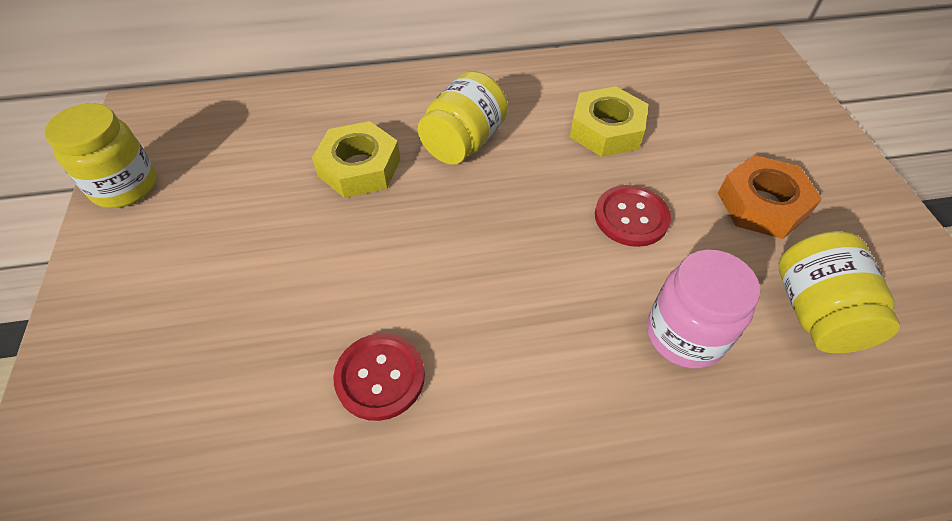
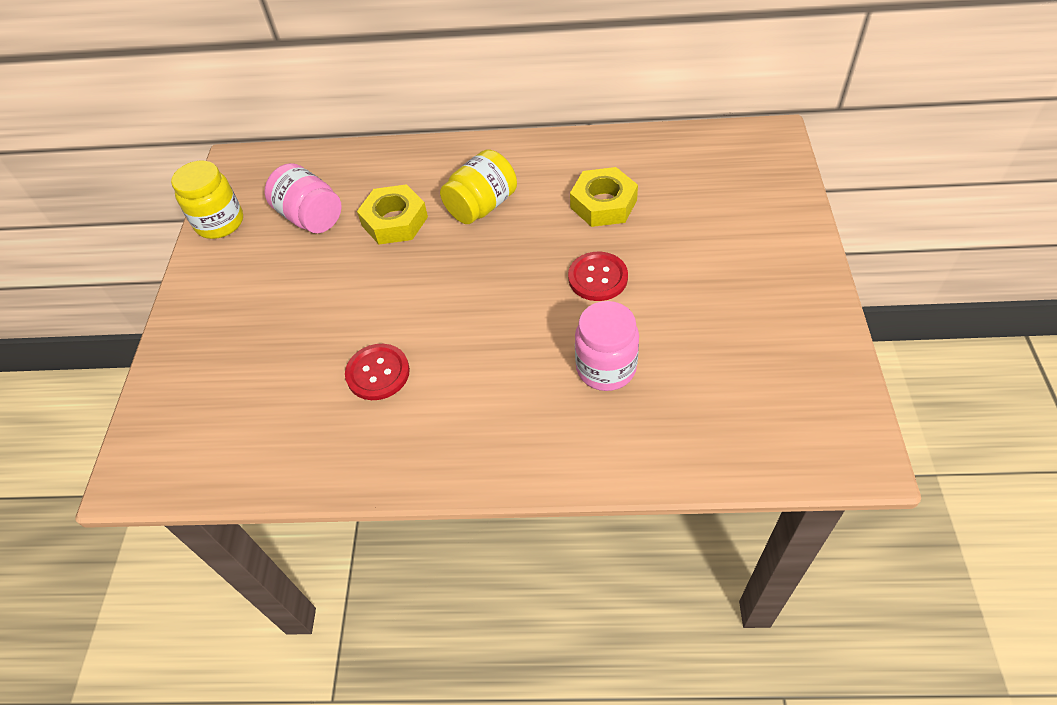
camera: 15 degrees right, 0 degrees up
orange nut [718,155,822,239] -> none
yellow jar [778,231,900,353] -> none
none -> pink jar [265,163,342,233]

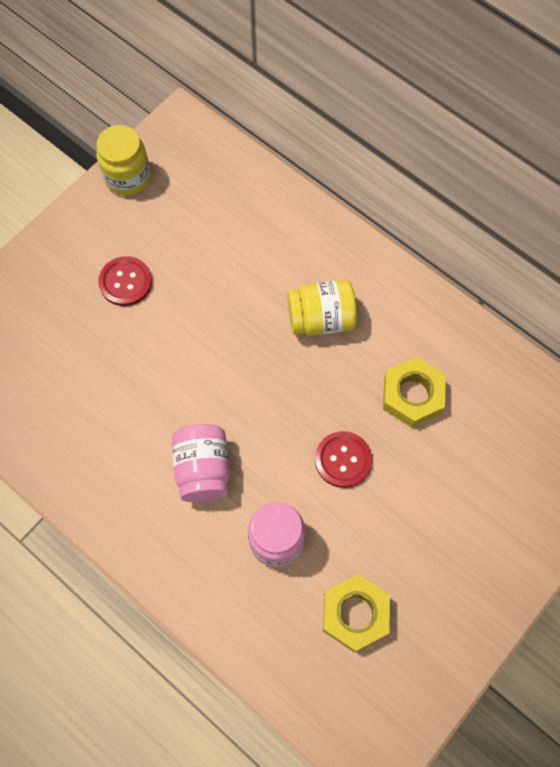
camera: 35 degrees right, 15 degrees up
pink jar [265,163,342,233] -> pink jar moved to [171,424,230,502]
red button [345,344,410,400] -> red button moved to [98,256,152,306]
yellow nut [357,184,428,244] -> yellow nut moved to [323,574,390,653]

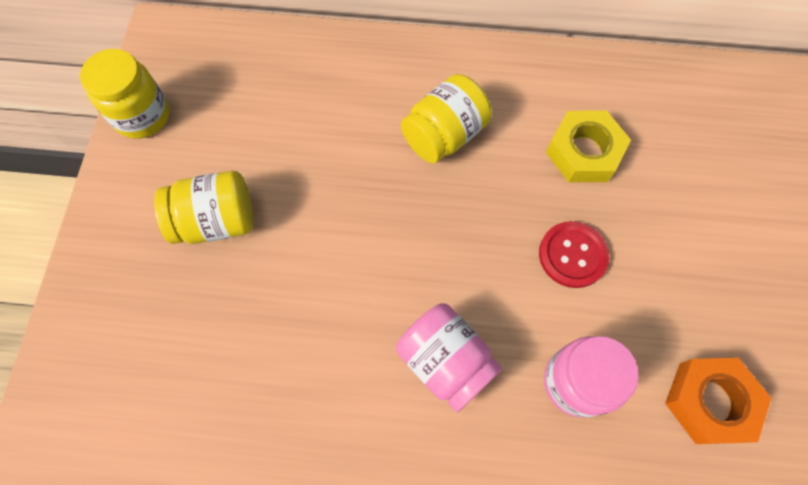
camera: 35 degrees left, 0 degrees up
red button [98,256,152,306] -> yellow jar [154,171,253,244]
yellow nut [323,574,390,653] -> orange nut [665,358,771,444]

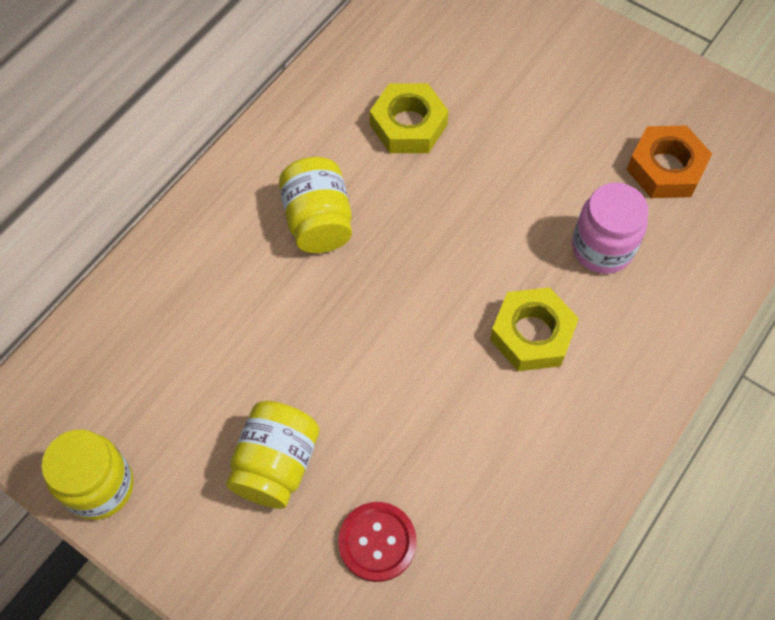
camera: 60 degrees left, 5 degrees down
pink jar [396,303,502,412] -> yellow nut [490,287,579,371]
red button [539,221,609,288] -> red button moved to [338,502,416,582]

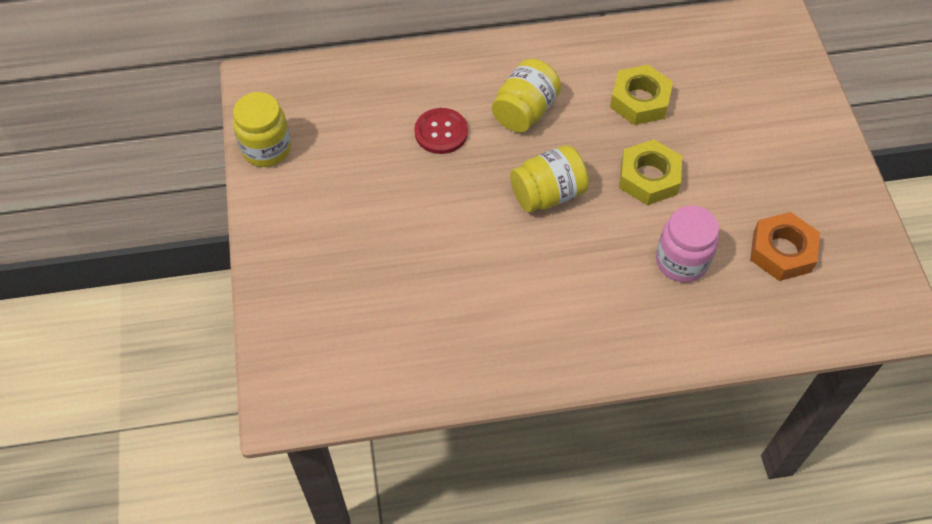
camera: 45 degrees right, 5 degrees down
yellow jar [226,401,319,509] -> yellow jar moved to [510,145,589,213]
red button [338,502,416,582] -> red button moved to [414,108,468,154]
yellow nut [490,287,579,371] -> yellow nut moved to [619,139,682,205]

